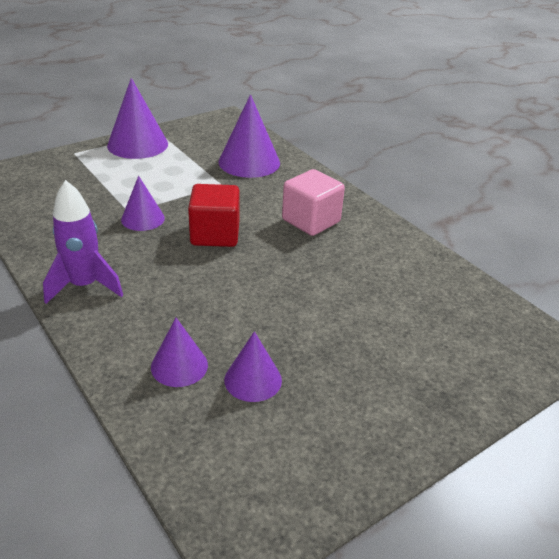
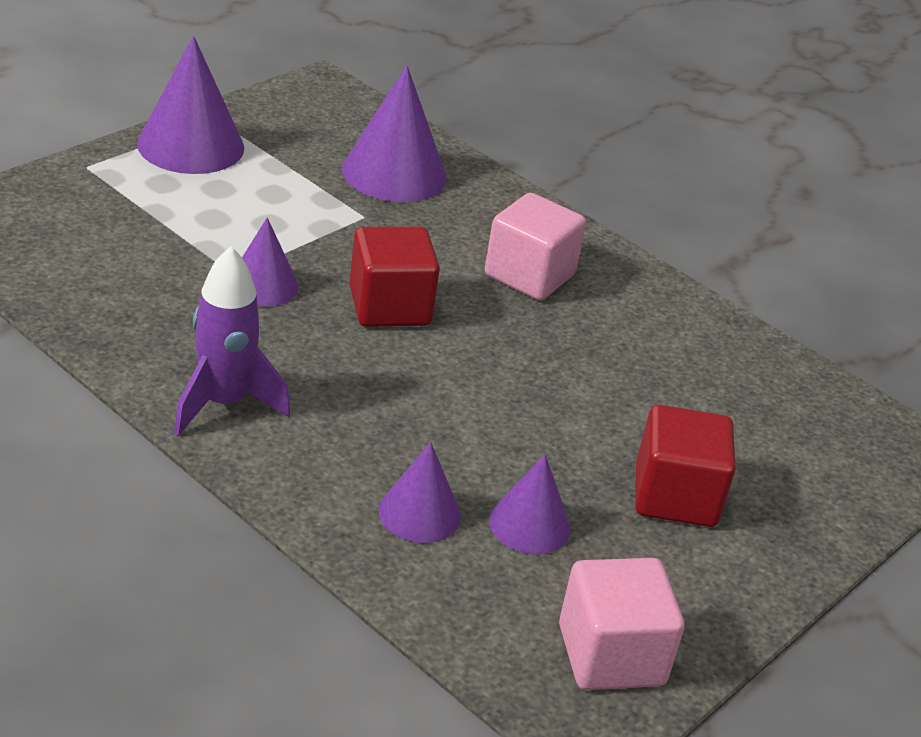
camera: 15 degrees left, 0 degrees up
none -> pink cube [559,558,684,690]
none -> red cube [635,405,736,527]

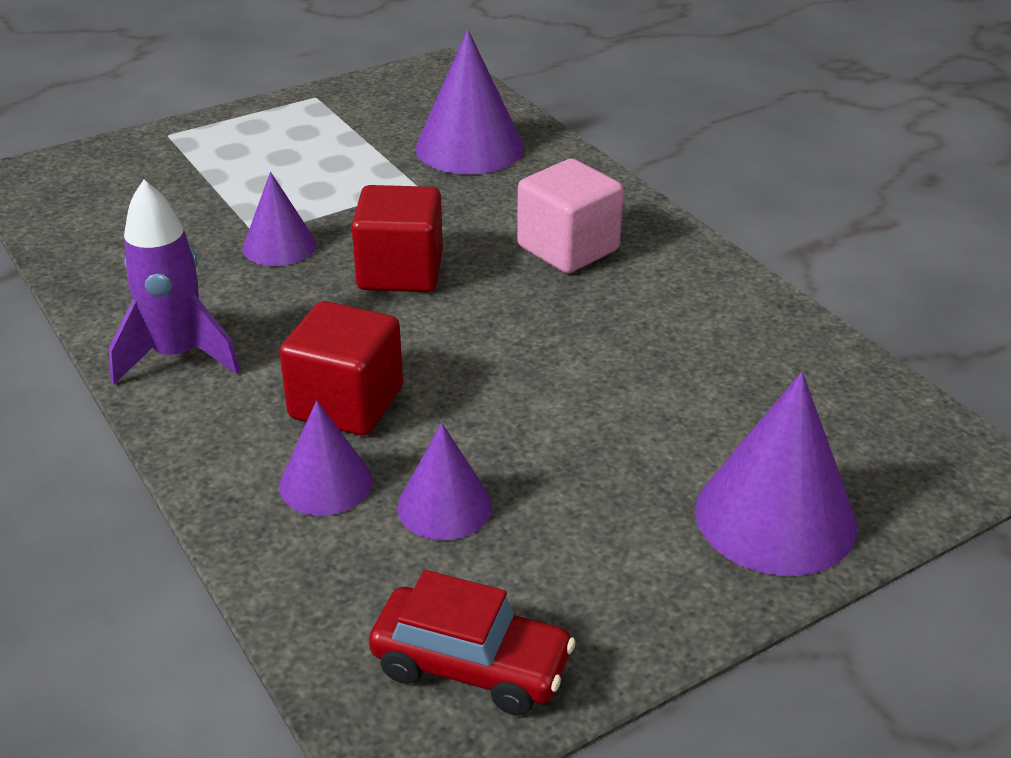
camera: 20 degrees right, 0 degrees up
purple cone [137,36,244,174] -> purple cone moved to [695,372,857,576]
pink cube [559,558,684,690] -> red car [369,570,576,715]
red cube [635,405,736,527] -> red cube moved to [279,301,403,436]

